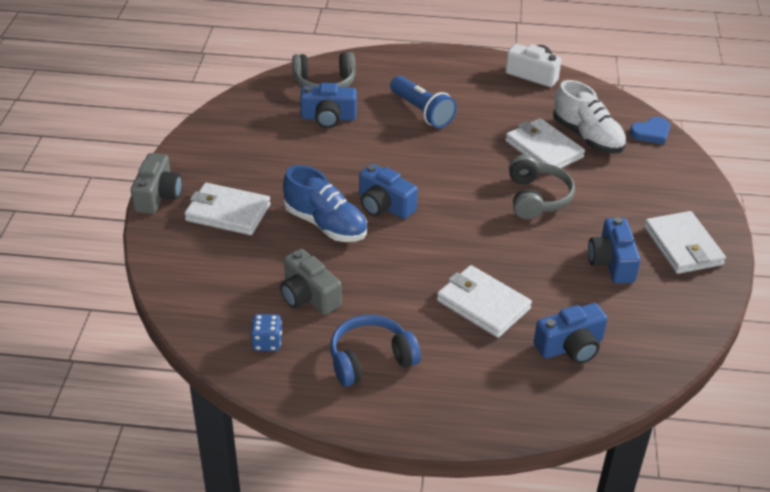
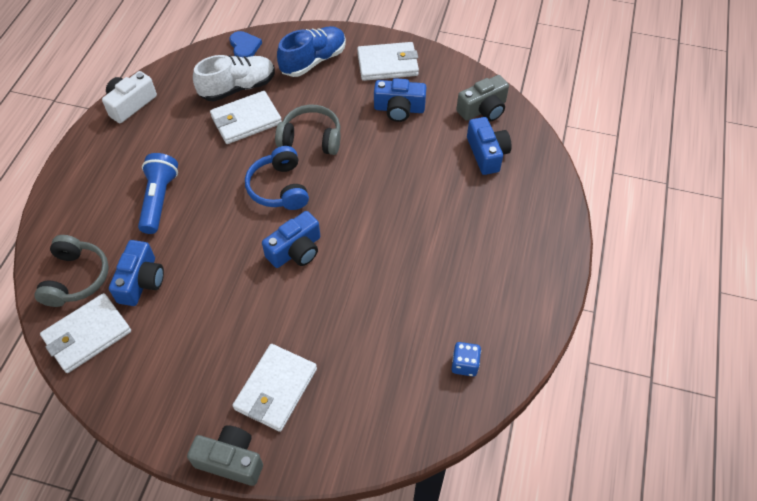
camera: 80 degrees left, 15 degrees up
grey camera [280,249,342,315] -> grey camera moved to [456,75,509,121]
blue shoe [283,165,367,242] -> blue shoe moved to [277,26,346,77]
blue headphones [330,315,421,387] -> blue headphones moved to [245,146,309,210]
blue flashlight [390,76,457,128] -> blue flashlight turned 60 degrees counterclockwise [138,153,178,234]
white wallet [437,265,532,338] -> white wallet moved to [40,293,131,373]

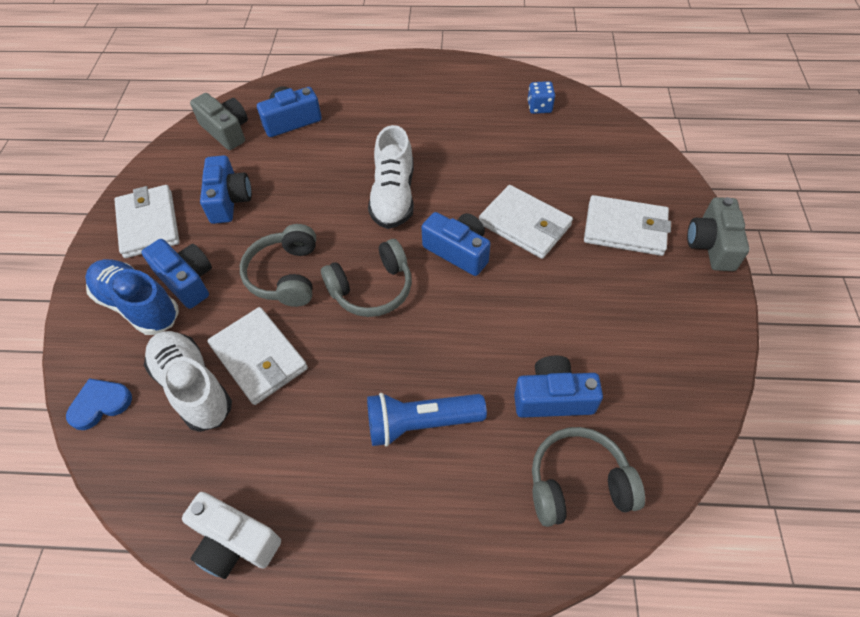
camera: 100 degrees left, 0 degrees up
white wallet [40,293,131,373] -> white wallet moved to [479,185,573,259]
blue headphones [245,146,309,210] -> grey headphones [321,239,412,317]
none -> blue camera [142,239,212,309]
none -> white shoe [368,125,414,229]

